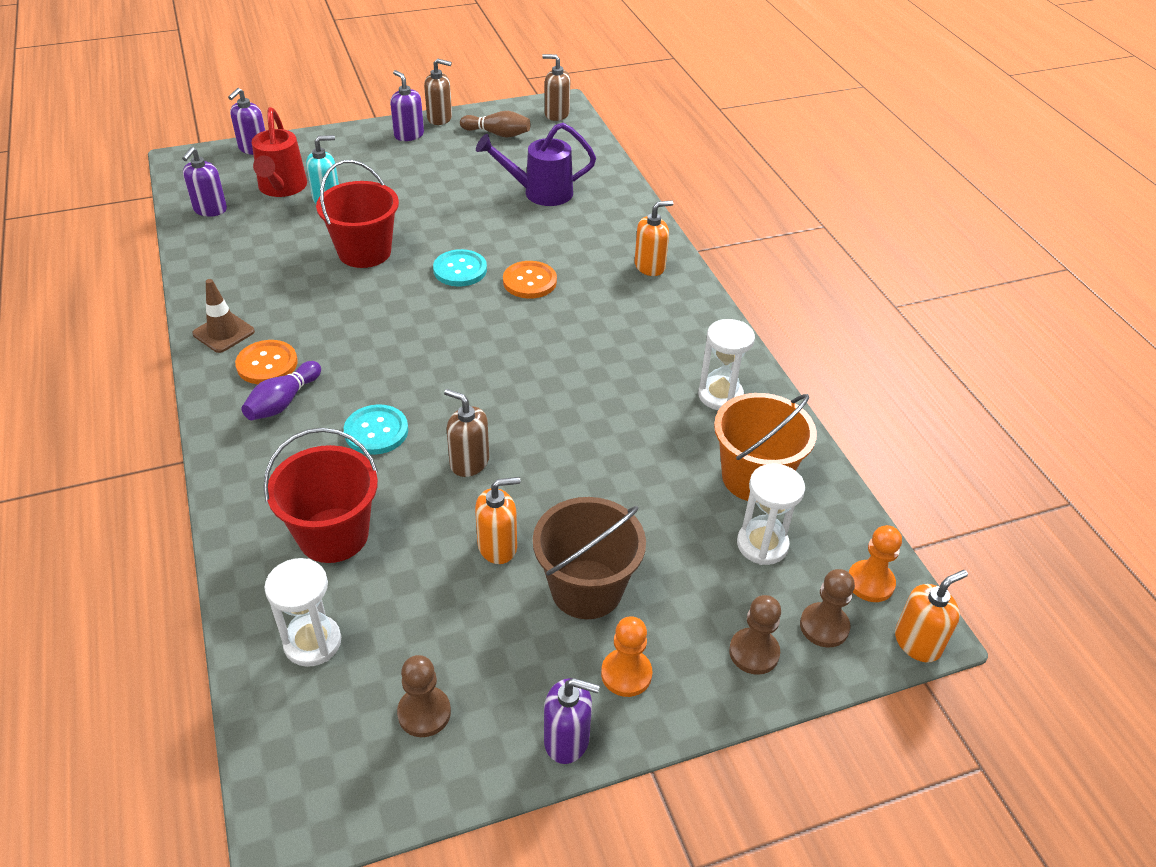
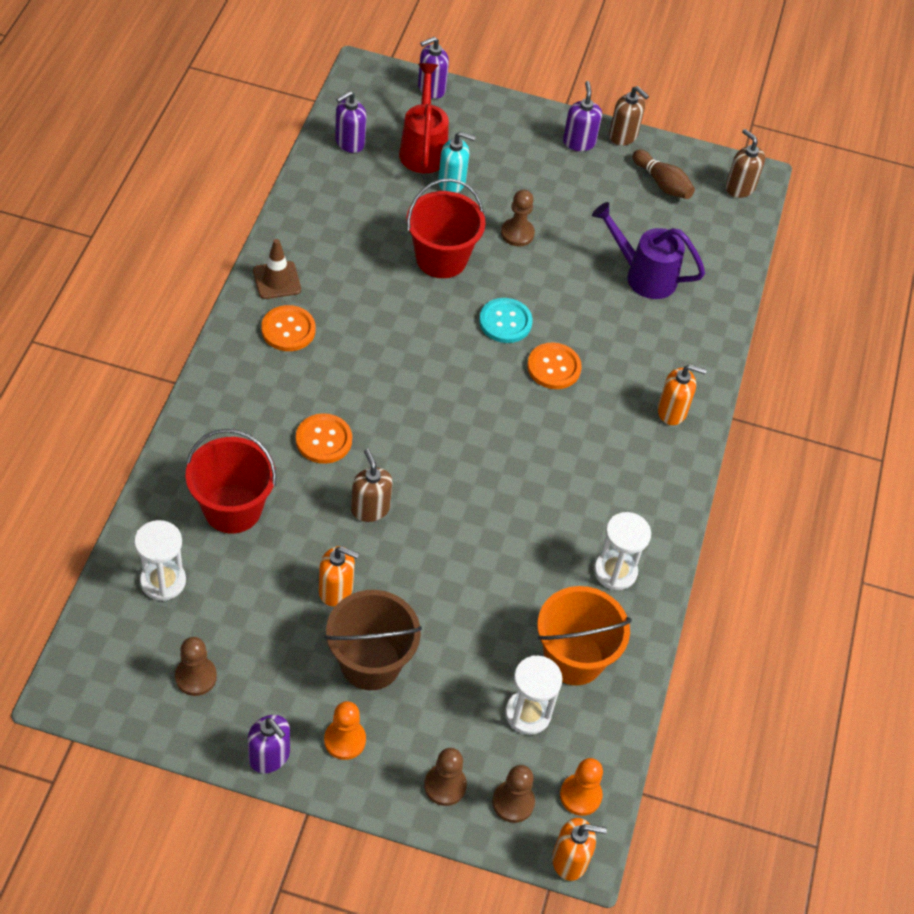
camera: 30 degrees right, 10 degrees up
purple bowling pin [241,361,321,420] -> none
red watering can [252,107,307,197] -> red watering can turned 150 degrees clockwise [399,63,449,173]
turquoise button [344,404,408,455] -> orange button [296,413,352,464]
none -> brown pawn [501,190,535,246]

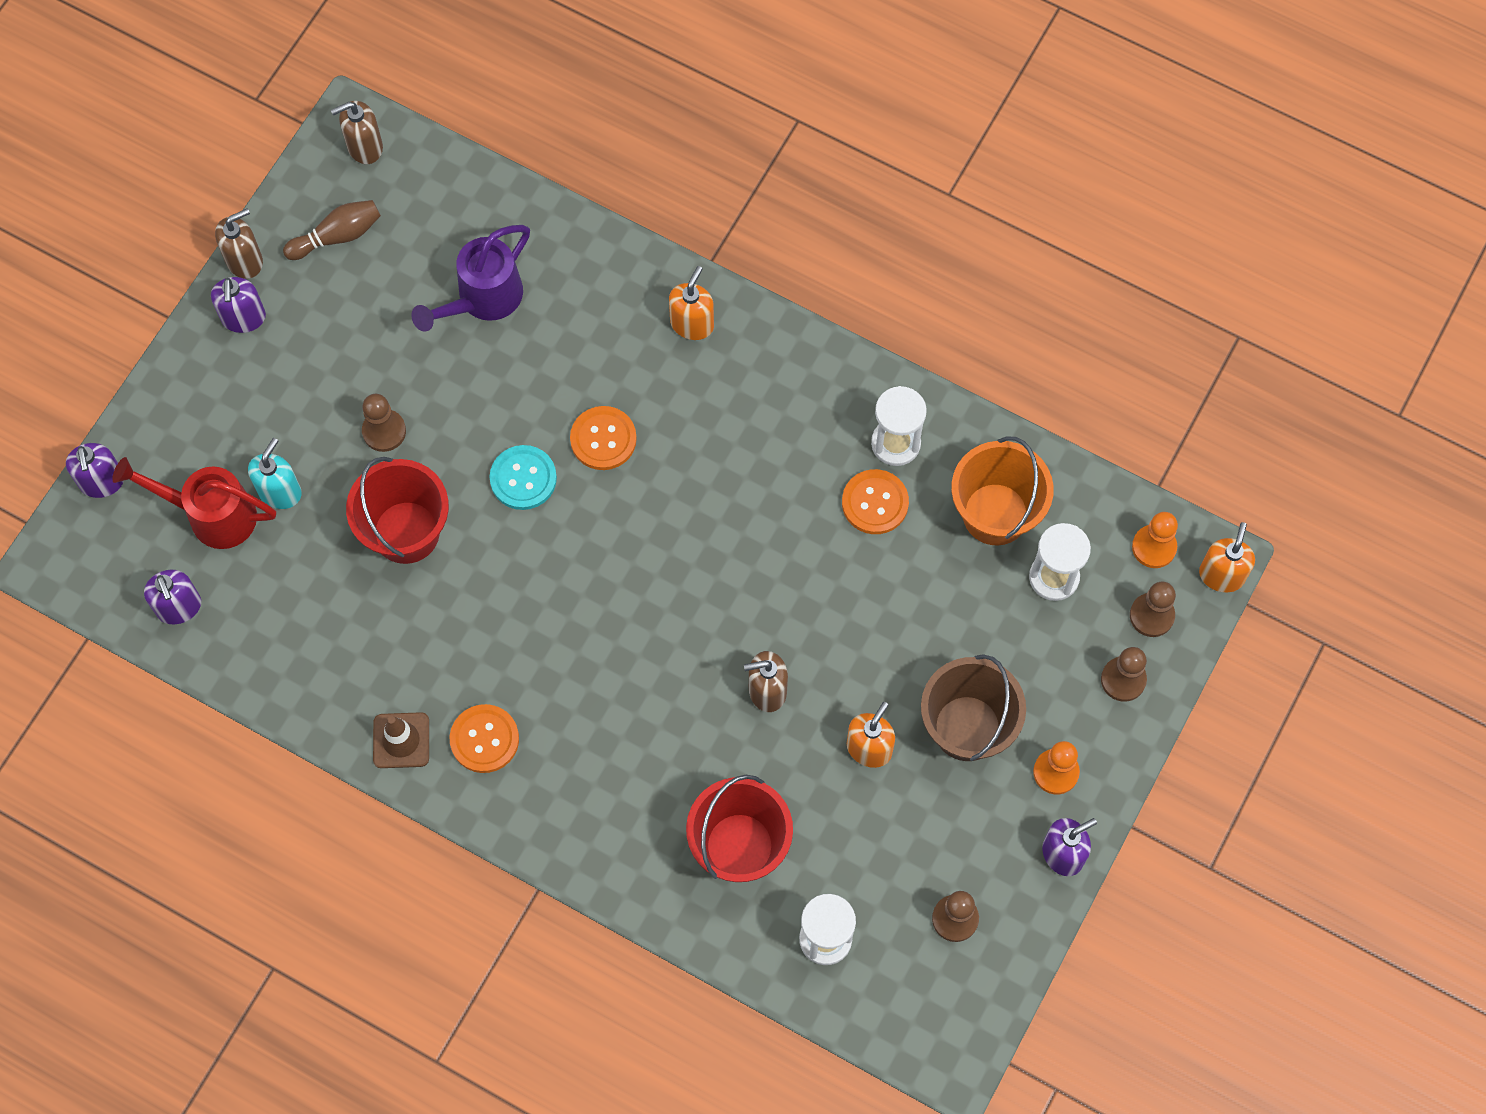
camera: 70 degrees left, 15 degrees up
orange button [296,413,352,464] -> orange button moved to [842,469,909,534]
purple soap dispenser [563,81,602,151] -> purple soap dispenser turned 105 degrees counterclockwise [211,277,266,333]

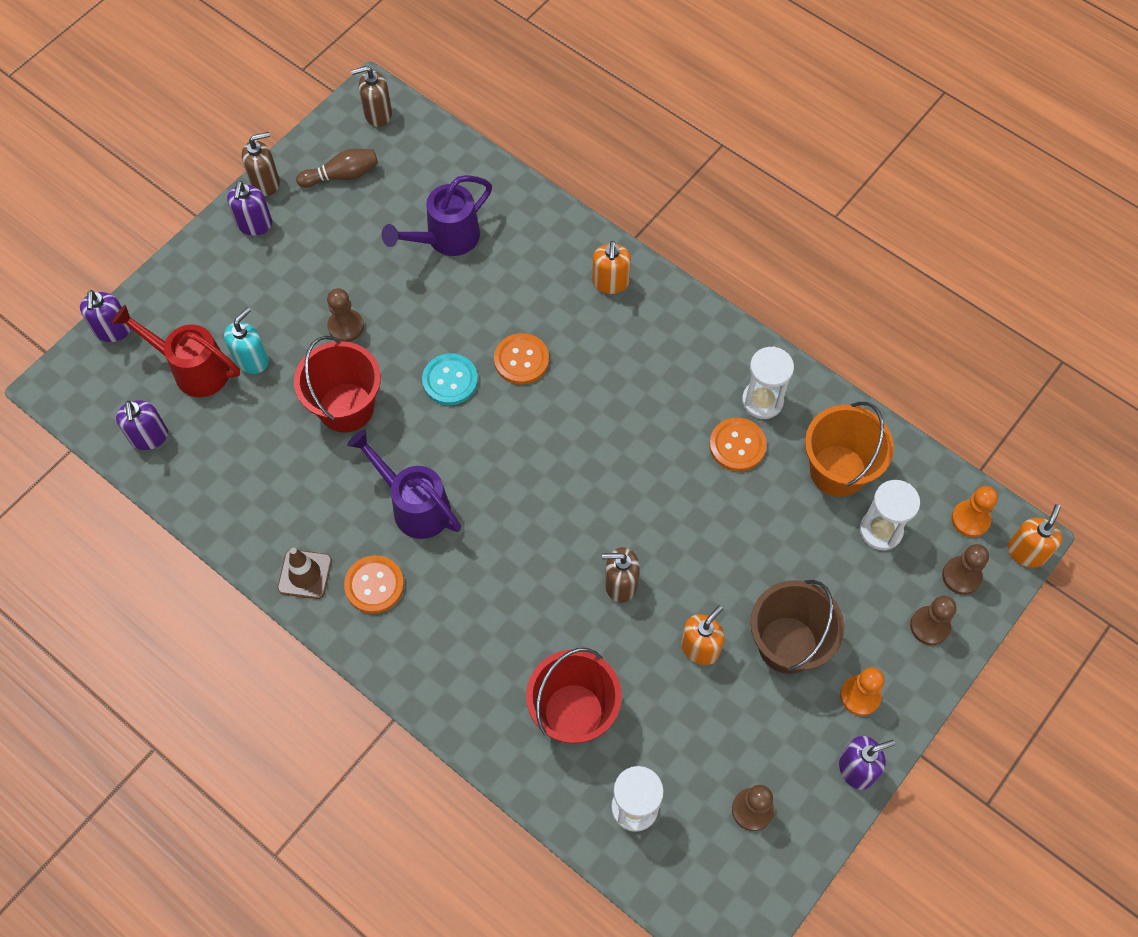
camera: 10 degrees right, 5 degrees down
orange soap dispenser [669,266,714,340] -> orange soap dispenser turned 150 degrees clockwise [592,241,631,294]
none -> purple watering can [347,429,461,539]

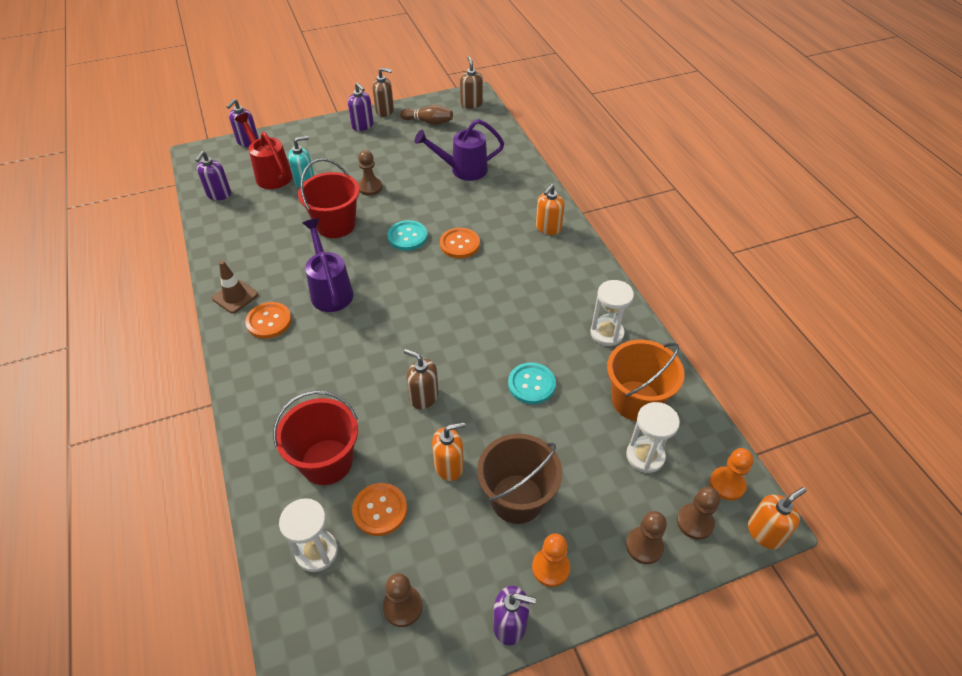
camera: 30 degrees right, 15 degrees down
purple soap dispenser [227,181,272,235] -> purple soap dispenser turned 75 degrees counterclockwise [348,83,374,131]
brown soap dispenser [351,66,392,127] -> brown soap dispenser turned 60 degrees clockwise [460,56,483,108]
orange button [709,418,767,471] -> orange button moved to [352,483,407,536]
none -> turquoise button [508,362,556,404]

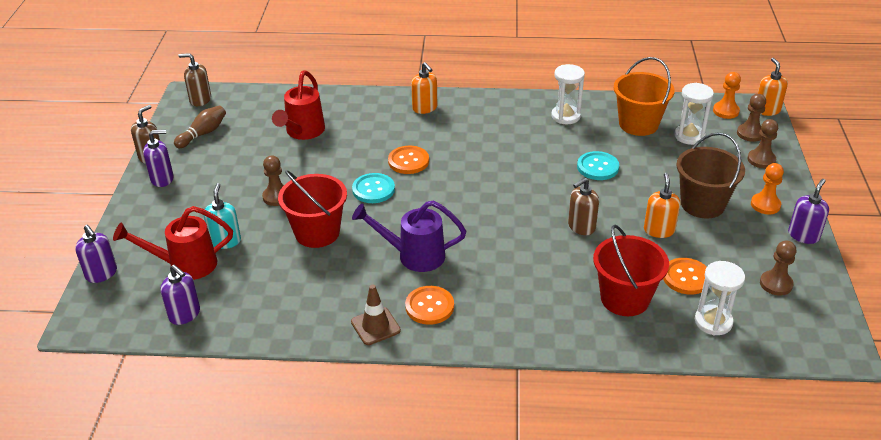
camera: 65 degrees left, 10 degrees down
purple watering can [414,119,504,181] -> red watering can [272,70,325,140]

